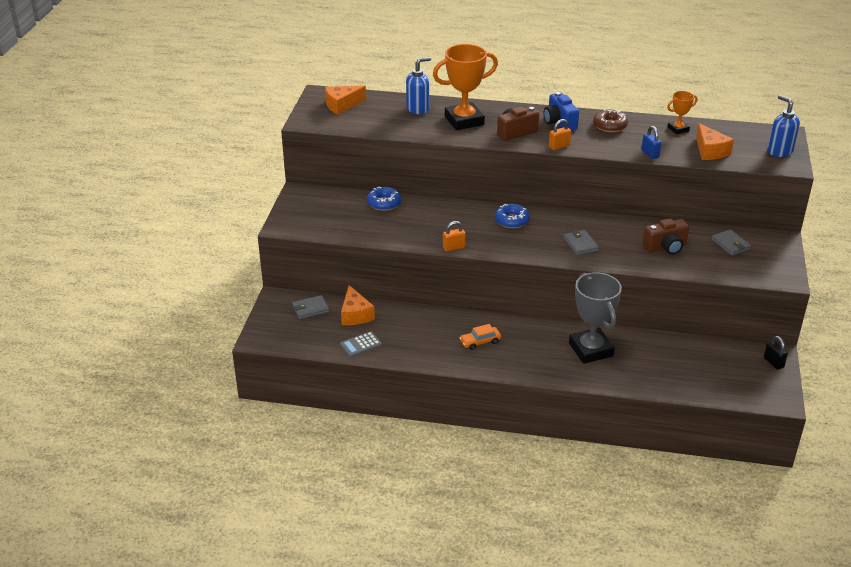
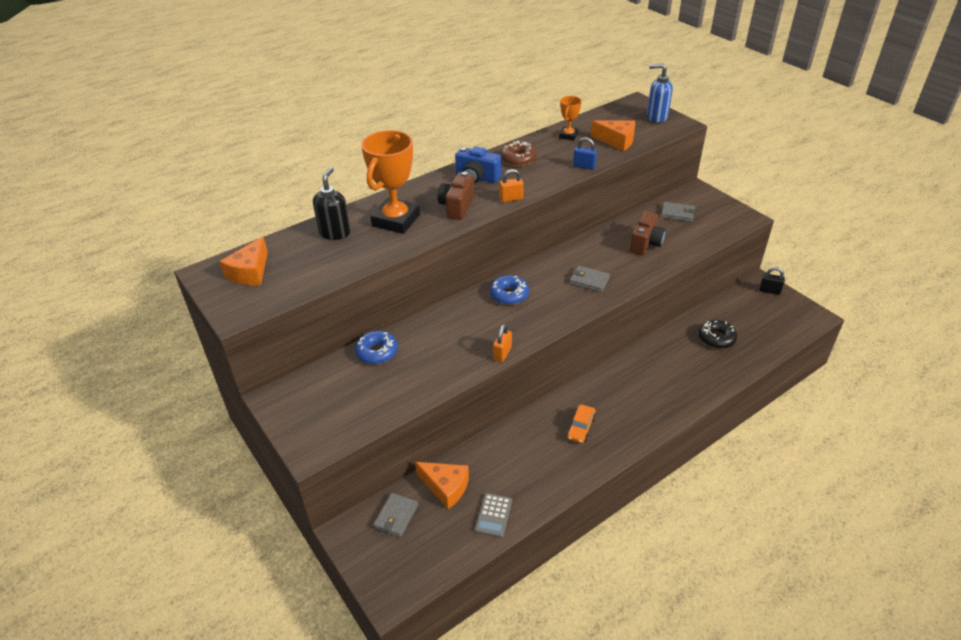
camera: 45 degrees left, 5 degrees up
blue soap dispenser [406,57,431,114] -> black soap dispenser [313,167,351,240]
orange padlock [549,119,571,150] -> orange padlock turned 60 degrees clockwise [499,169,524,202]
grey trophy [569,272,622,364] -> none
none -> black donut [699,320,737,349]

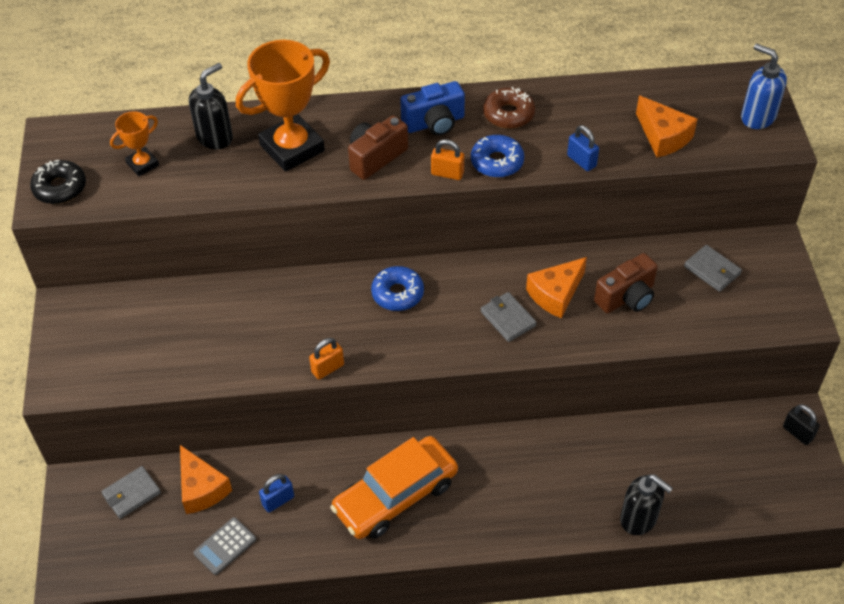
camera: 30 degrees right, 10 degrees up
orange cheese [219,236,268,285] -> orange cheese moved to [526,257,587,318]
blue donut [355,331,398,364] -> blue donut moved to [471,135,524,178]
blue camera [455,146,501,184] -> blue camera turned 75 degrees counterclockwise [400,81,465,136]
orange trophy [559,96,582,141] -> orange trophy moved to [110,111,159,176]
orange car [567,405,596,443] -> orange car [330,436,458,539], size x2.17
black donut [699,320,737,349] -> black donut moved to [30,160,86,204]
none -> blue padlock [259,474,294,513]
none -> black soap dispenser [620,474,673,535]

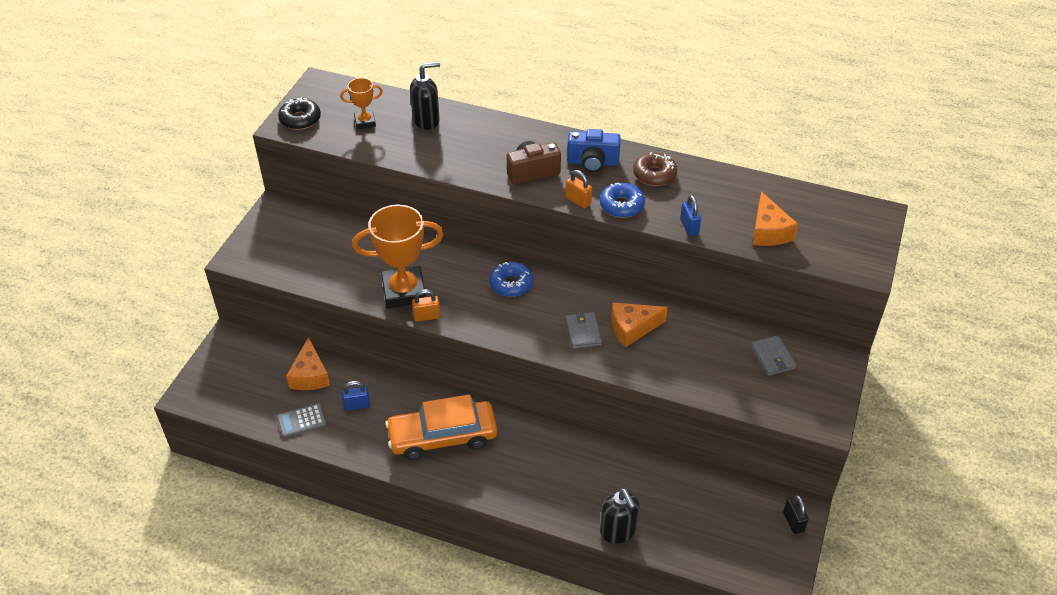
camera: 25 degrees right, 5 degrees down
grey wallet [101,466,161,519] -> none
orange trophy [236,40,330,172] -> orange trophy moved to [352,204,444,309]
brown camera [594,253,658,313] -> none
blue soap dispenser [741,43,787,129] -> none

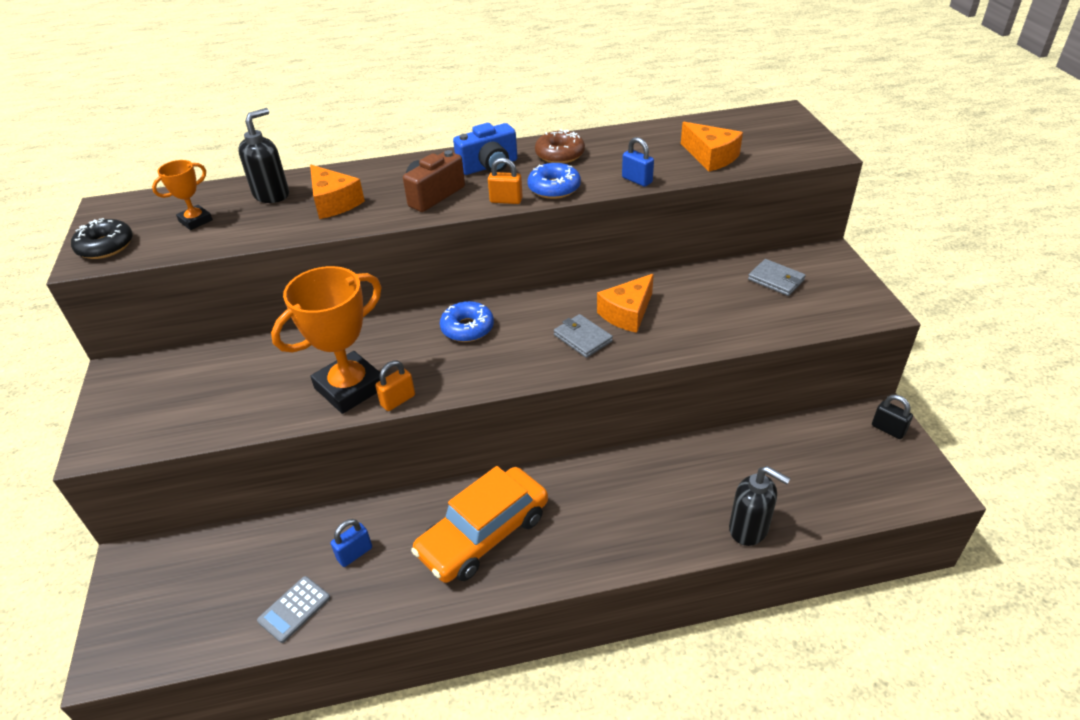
camera: 30 degrees left, 5 degrees down
orange cheese [286,337,330,390] -> orange cheese moved to [310,165,365,219]

